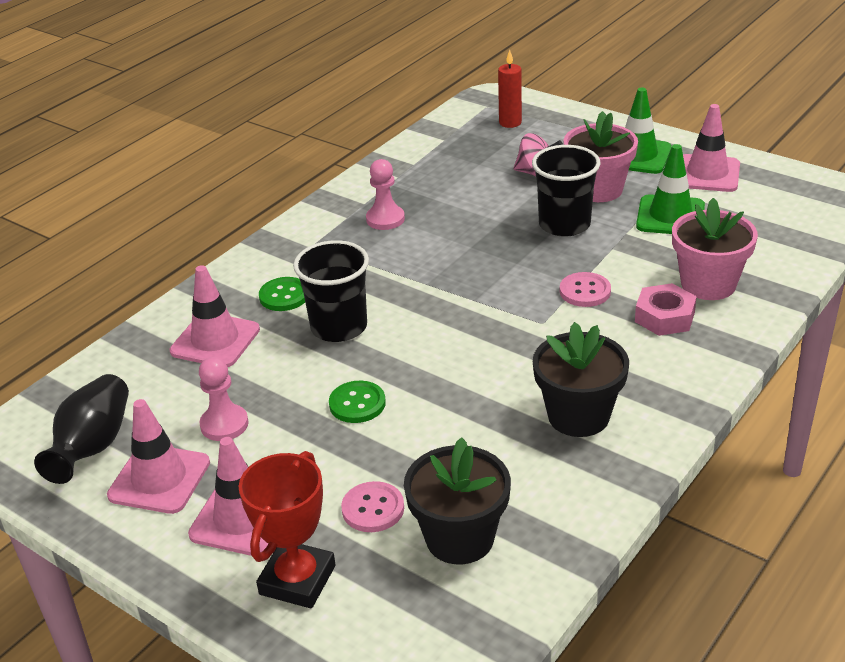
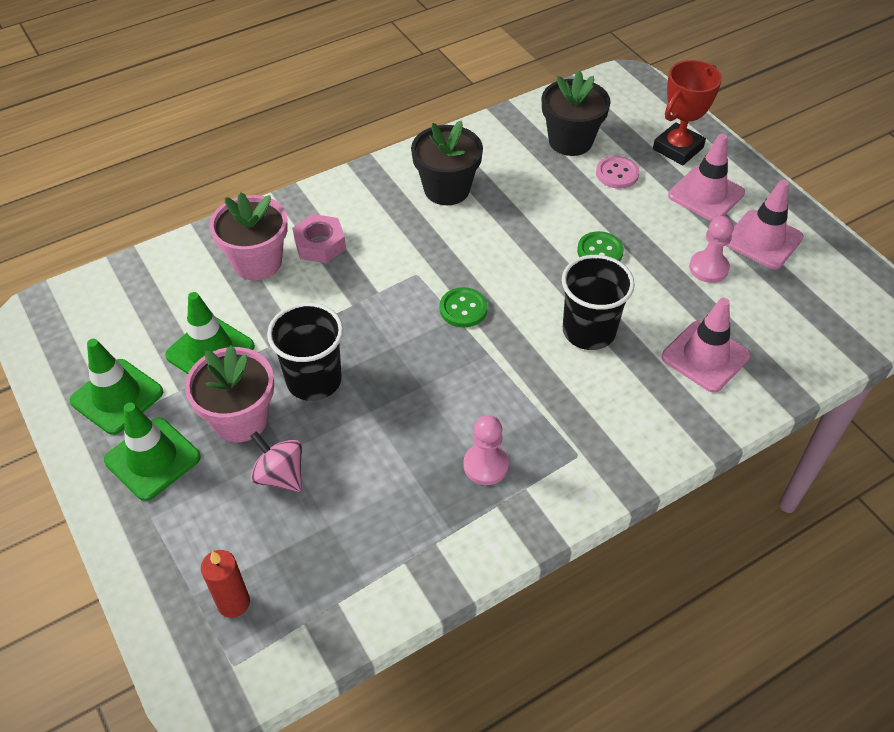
camera: 160 degrees left, 15 degrees up
black vase [34,374,129,484] -> none
green button [259,277,305,311] -> green button moved to [439,287,488,328]
pink button [560,272,611,307] -> none
pink traffic cone [683,104,740,192] -> green traffic cone [70,339,163,435]

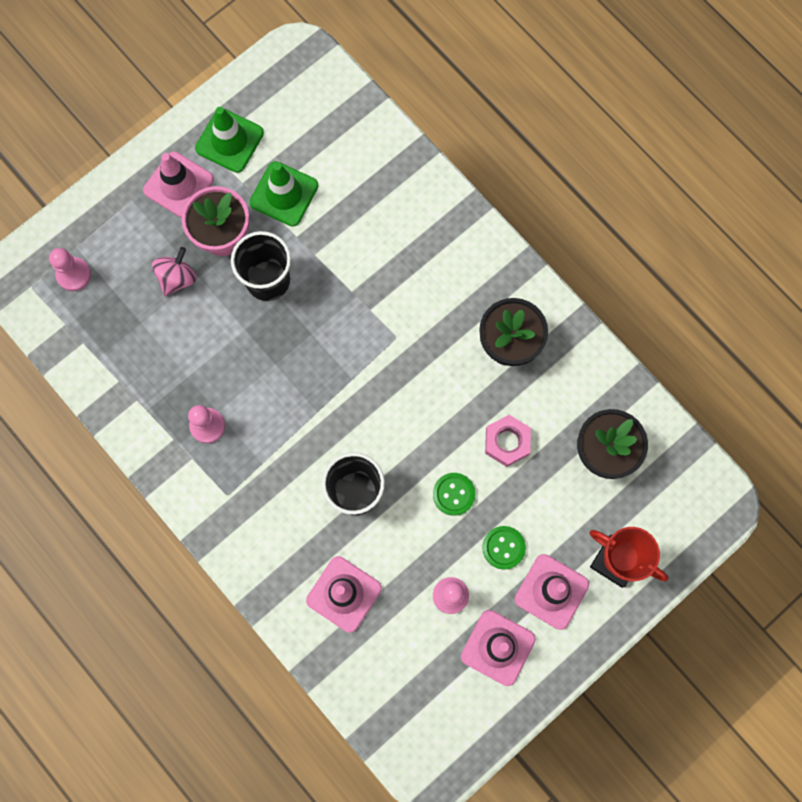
camera: 80 degrees right, 25 degrees up
green traffic cone [104,403,201,501] -> pink traffic cone [143,151,214,218]
red candle [201,550,250,618] -> pink pawn [49,248,91,291]
pink flower pot [210,192,288,280] -> none
pink nut [292,214,346,263] -> pink nut moved to [485,415,531,467]
green button [439,287,488,328] -> green button moved to [482,526,526,570]
pink button [596,156,640,189] -> none

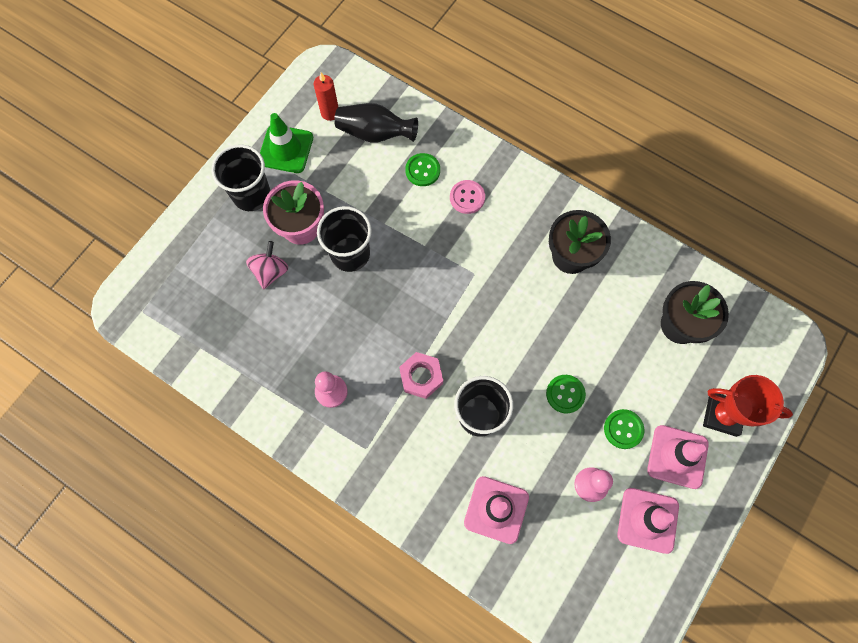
camera: 15 degrees left, 5 degrees down
pink pawn [49,248,91,291] -> none
pink traffic cone [143,151,214,218] -> black cup [212,144,270,211]
green traffic cone [250,161,318,226] -> none
pink nut [485,415,531,467] -> pink nut moved to [399,352,443,399]
none -> red candle [314,73,338,121]
none -> black vase [334,103,418,143]
none -> green button [405,153,440,186]
none -> pink button [450,180,485,214]

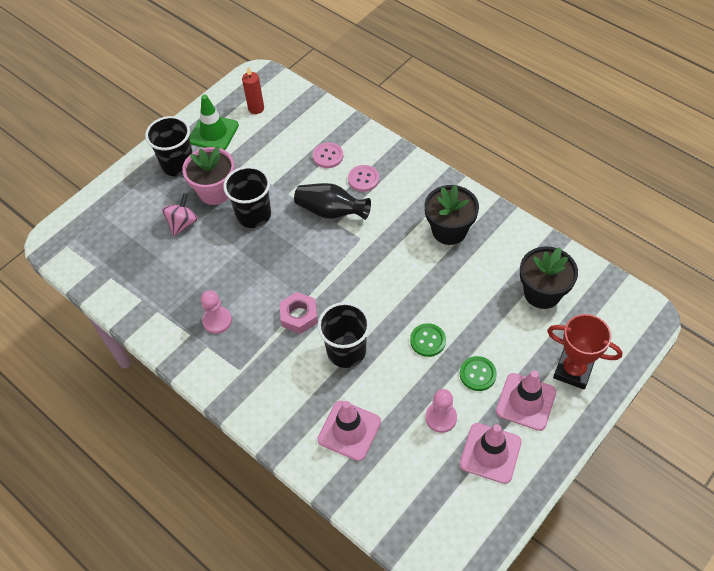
camera: 10 degrees right, 15 degrees down
black vase [334,103,418,143] -> black vase moved to [294,183,371,220]
green button [405,153,440,186] -> pink button [313,142,343,168]

